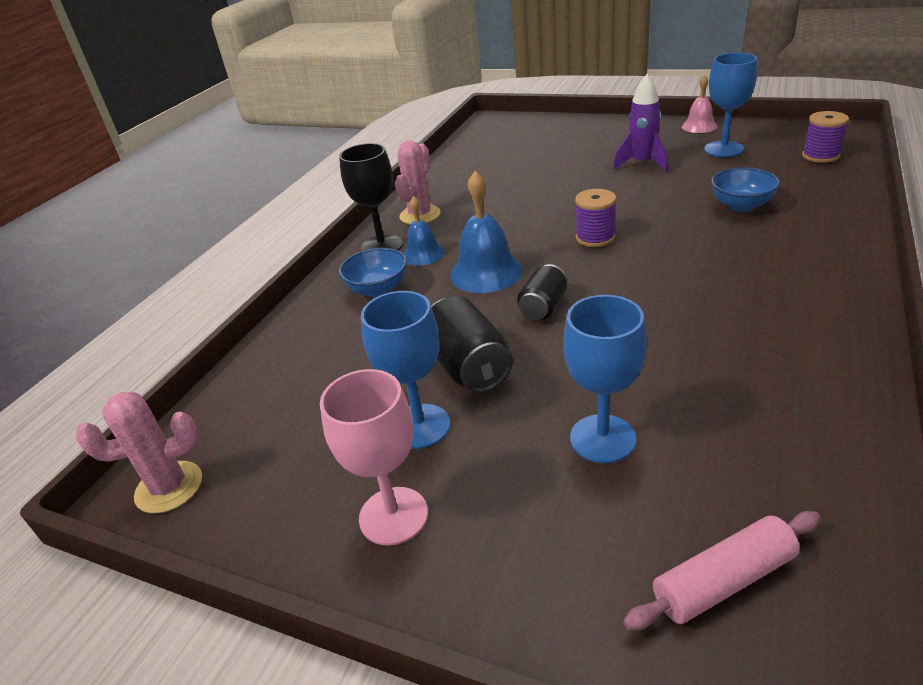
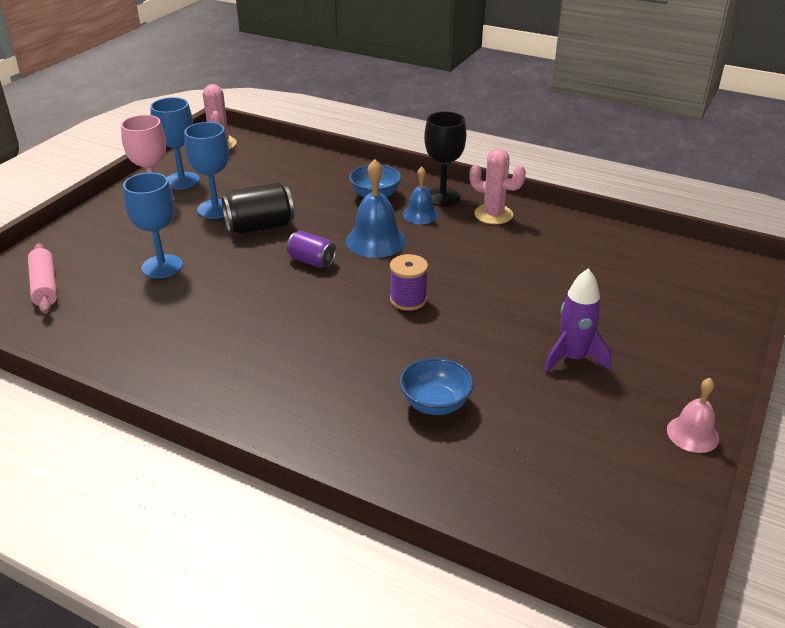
camera: 90 degrees right, 0 degrees up
black can [517,264,567,320] -> purple can [287,231,336,268]
blue goblet [704,53,757,157] -> blue goblet moved to [150,97,200,190]
purple spool [802,111,849,163] -> none

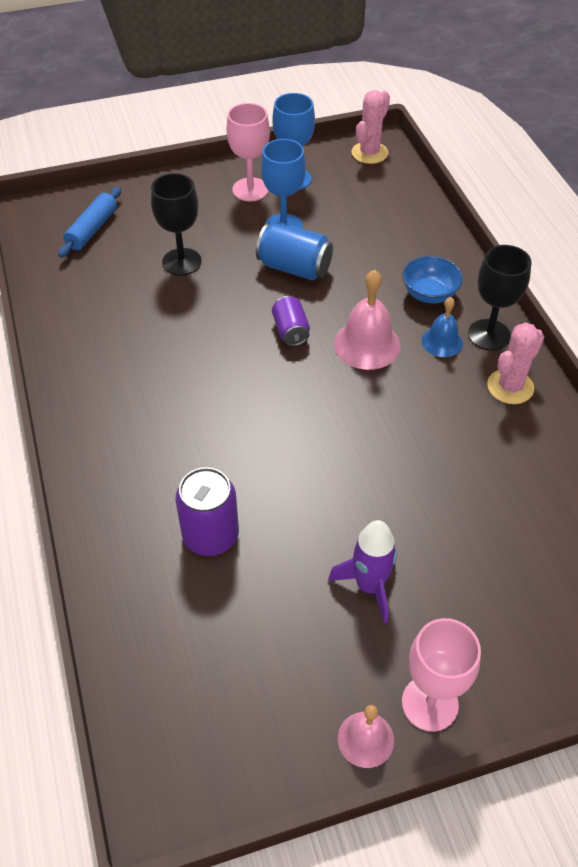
camera: 45 degrees right, 15 degrees up
pink rolling pin [28,243,57,314] -> blue rolling pin [58,187,121,258]
blue goblet [123,173,183,278] -> black goblet [151,173,202,276]
black can [222,183,294,234] -> blue can [256,222,333,280]
blue bell [346,159,406,258] -> pink bell [334,270,401,370]
purple spool [390,254,428,311] -> none
blue bowl [400,357,474,415] -> purple can [176,467,239,556]
pink cactus [469,149,526,224] -> pink cactus turned 60 degrees clockwise [487,322,544,404]
none -> pink goblet [402,618,481,732]

